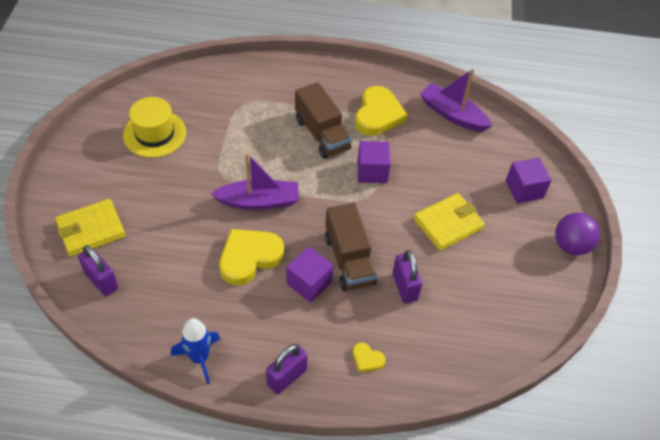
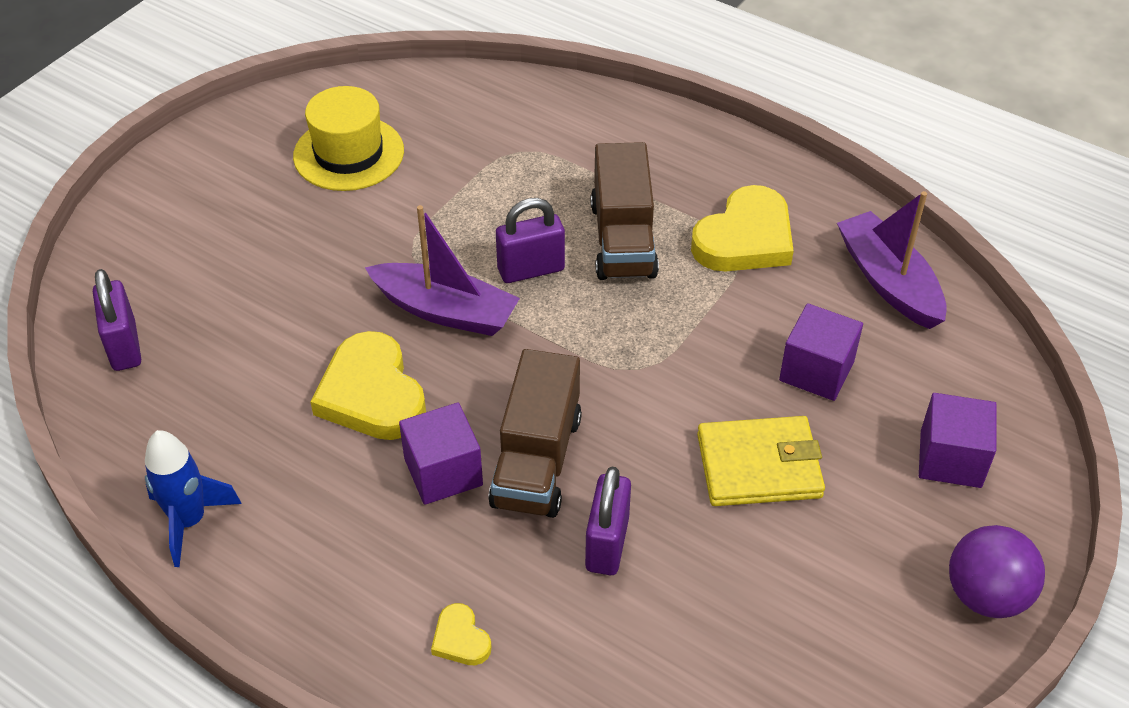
camera: 30 degrees right, 5 degrees down
yellow wallet [55,199,126,256] -> none
yellow heart [219,229,284,285] -> yellow heart turned 105 degrees counterclockwise [310,331,426,440]
purple padlock [266,344,308,394] -> purple padlock moved to [496,198,565,283]
purple cube [358,141,391,183] -> purple cube moved to [779,303,863,401]

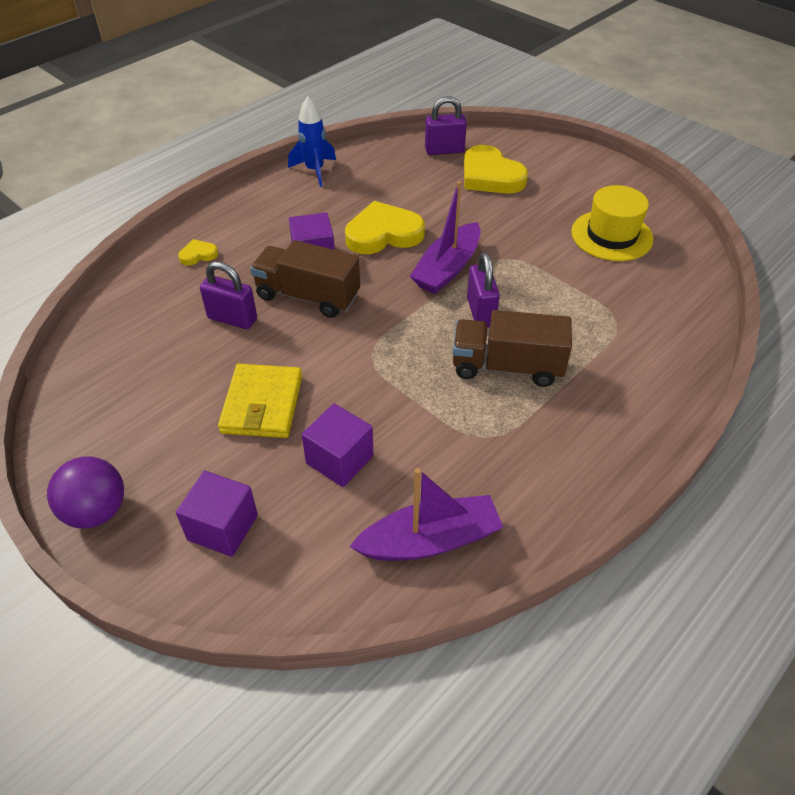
camera: 100 degrees right, 0 degrees up
yellow heart [691,185,794,271] -> yellow heart moved to [464,145,528,194]

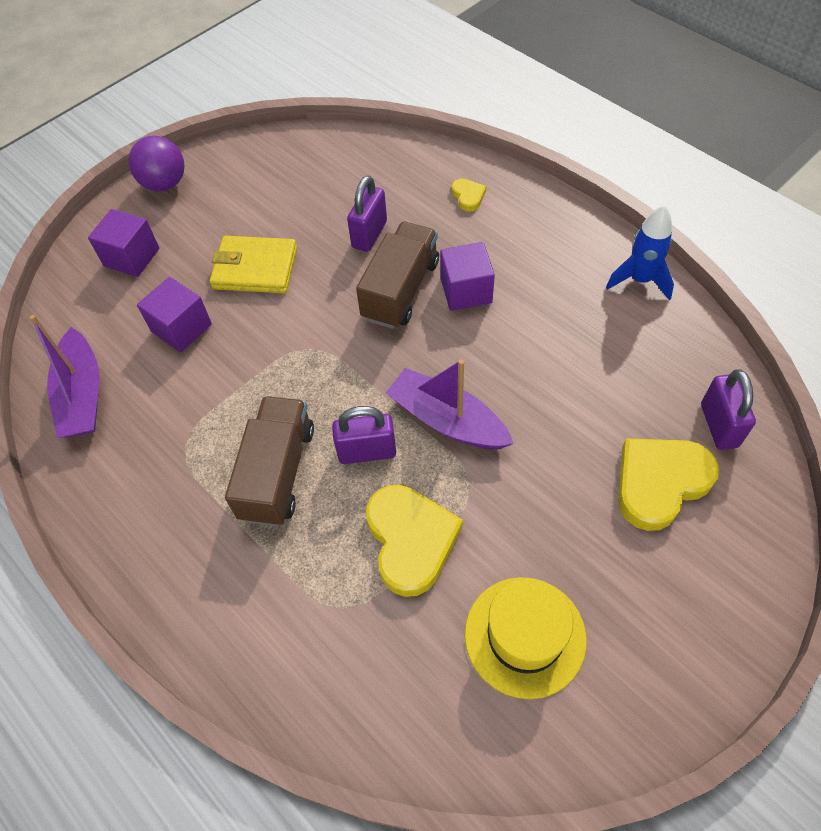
camera: 95 degrees right, 10 degrees up
yellow heart [345,201,425,254] -> yellow heart moved to [366,485,463,597]

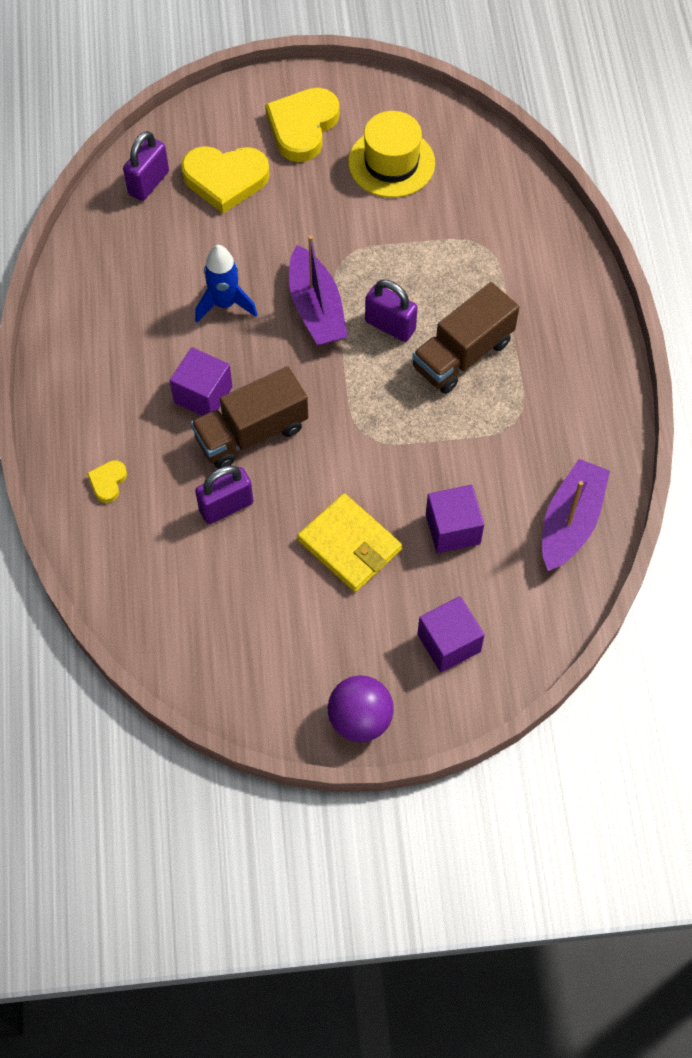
camera: 145 degrees left, 5 degrees up
yellow heart [366,485,463,597] -> yellow heart moved to [265,88,340,162]
blue rocket [606,206,674,300] -> blue rocket moved to [195,245,258,322]

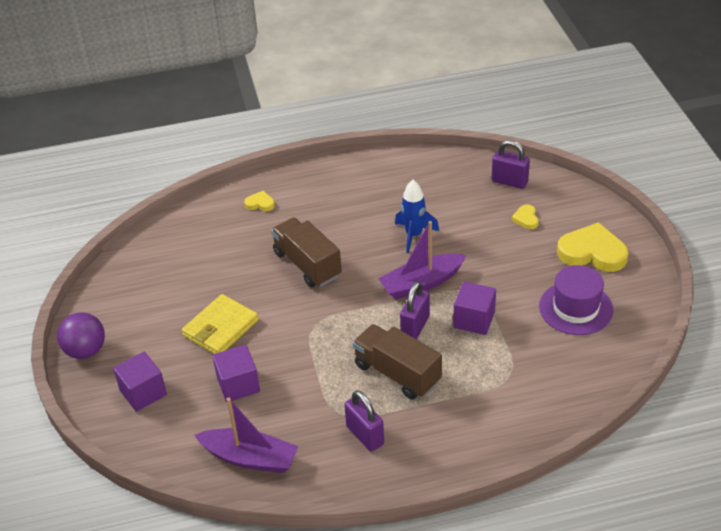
camera: 85 degrees right, 20 degrees down
purple cube [170,347,233,416] -> purple cube moved to [453,282,496,335]
yellow heart [181,146,270,213] -> yellow heart [512,205,539,229], size x0.47
purple padlock [195,465,253,524] -> purple padlock moved to [344,390,384,452]
yellow hat [348,111,435,198] -> purple hat [539,265,613,335]

